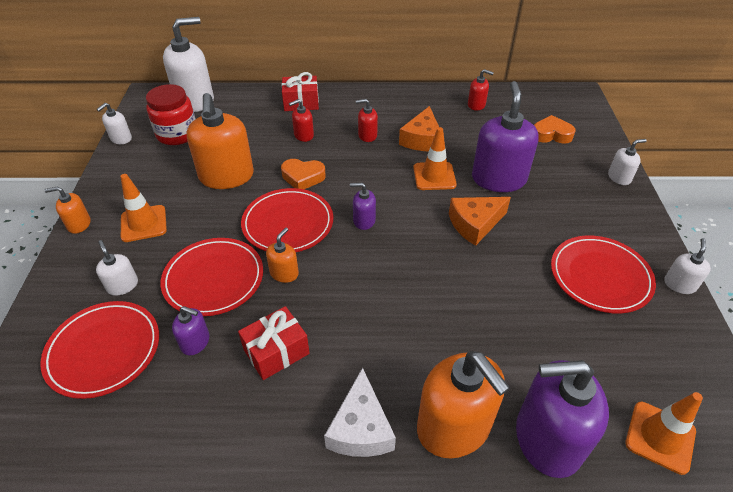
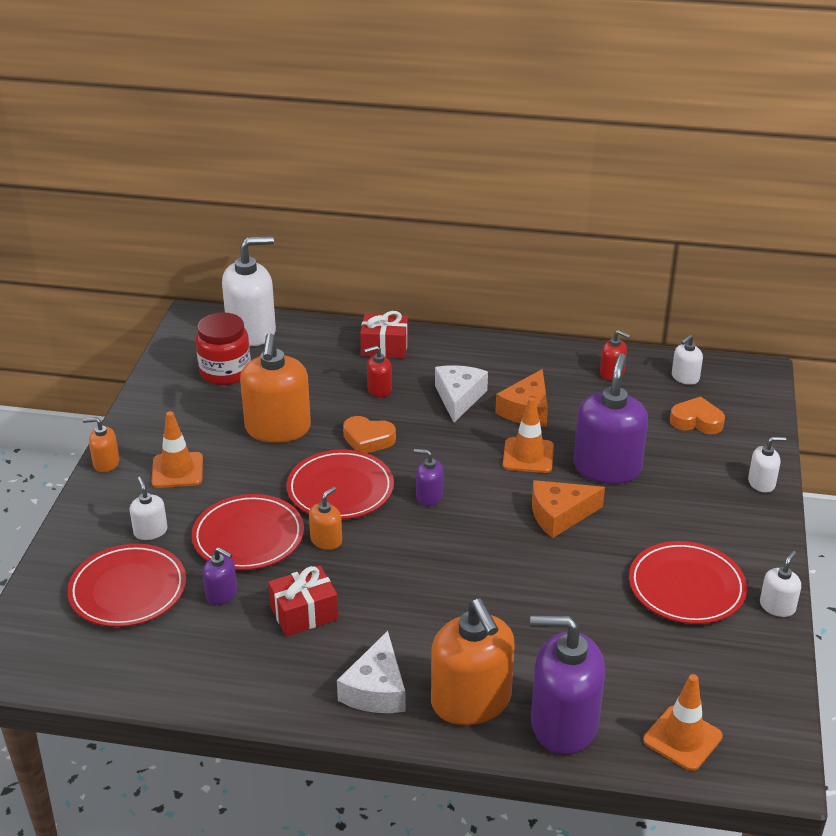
camera: 10 degrees right, 10 degrees down
white soap dispenser [96,103,132,144] -> white soap dispenser moved to [672,335,703,385]
red soap dispenser [356,99,378,142] -> white cheese [435,365,488,422]

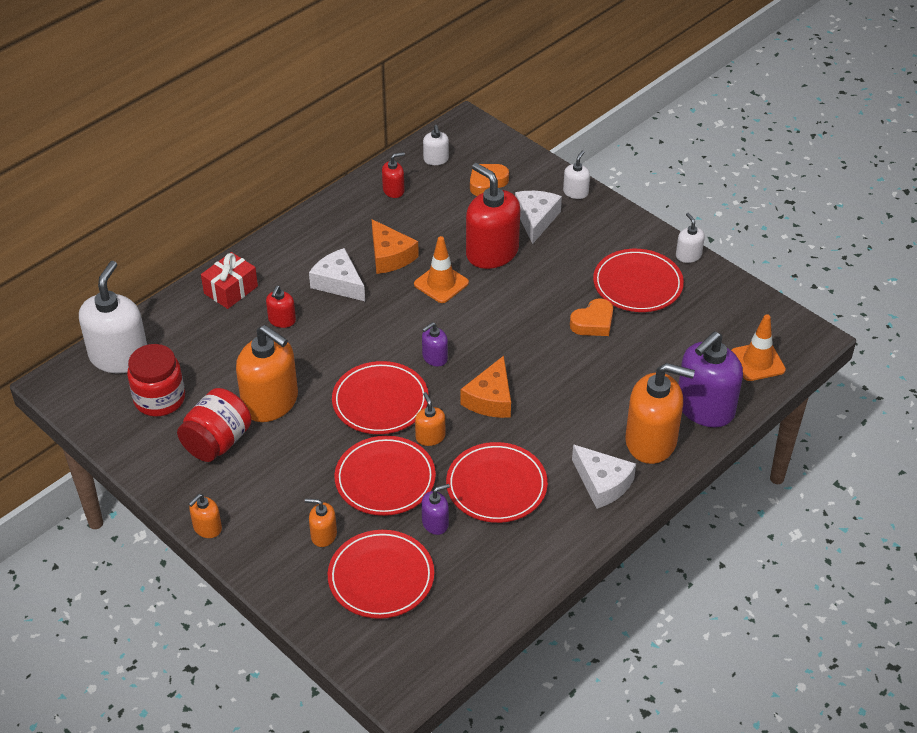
camera: 55 degrees left, 10 degrees up
white soap dispenser [130,477,168,540] -> orange soap dispenser [305,499,337,547]
orange traffic cone [151,411,203,488] -> none
red gift [268,566,339,636] -> red plate [446,442,548,523]
orange heart [343,416,396,453] -> orange heart moved to [570,299,613,336]
orange cheese [532,480,605,538] -> orange cheese moved to [461,356,511,418]
purple soap dispenser [573,353,648,484] -> red soap dispenser [466,163,520,269]
none -> red jar [177,388,252,462]
none -> white cheese [515,191,562,244]

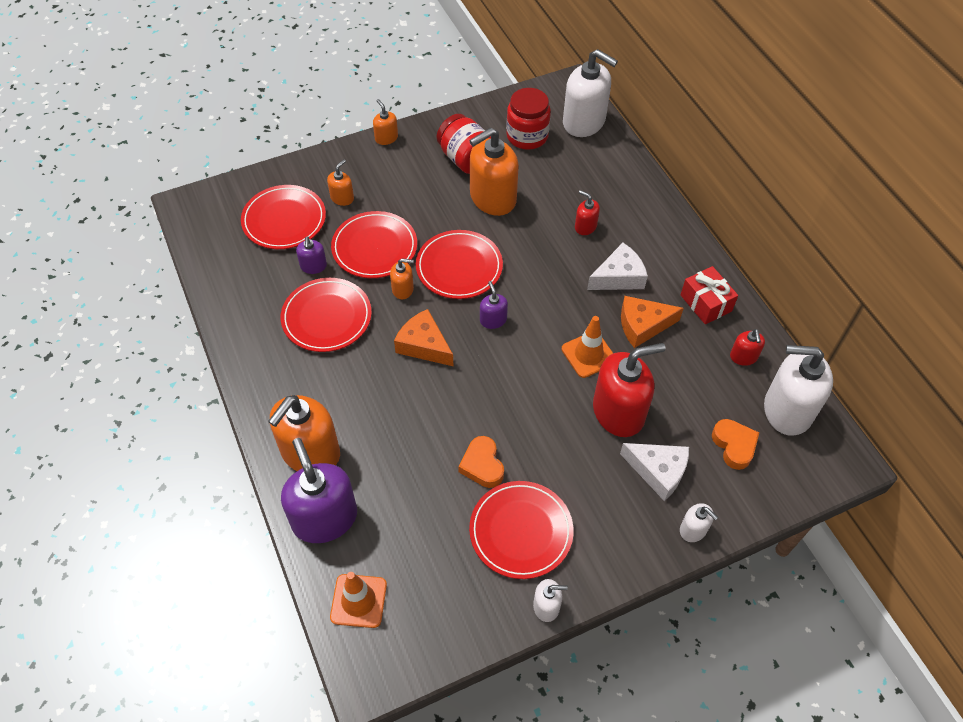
camera: 110 degrees right, 10 degrees up
red gift [201,252,258,309] -> red gift moved to [681,266,738,324]
white soap dispenser [423,125,449,165] -> white soap dispenser [764,345,833,436], size x2.12
white cheese [572,444,636,509] -> none

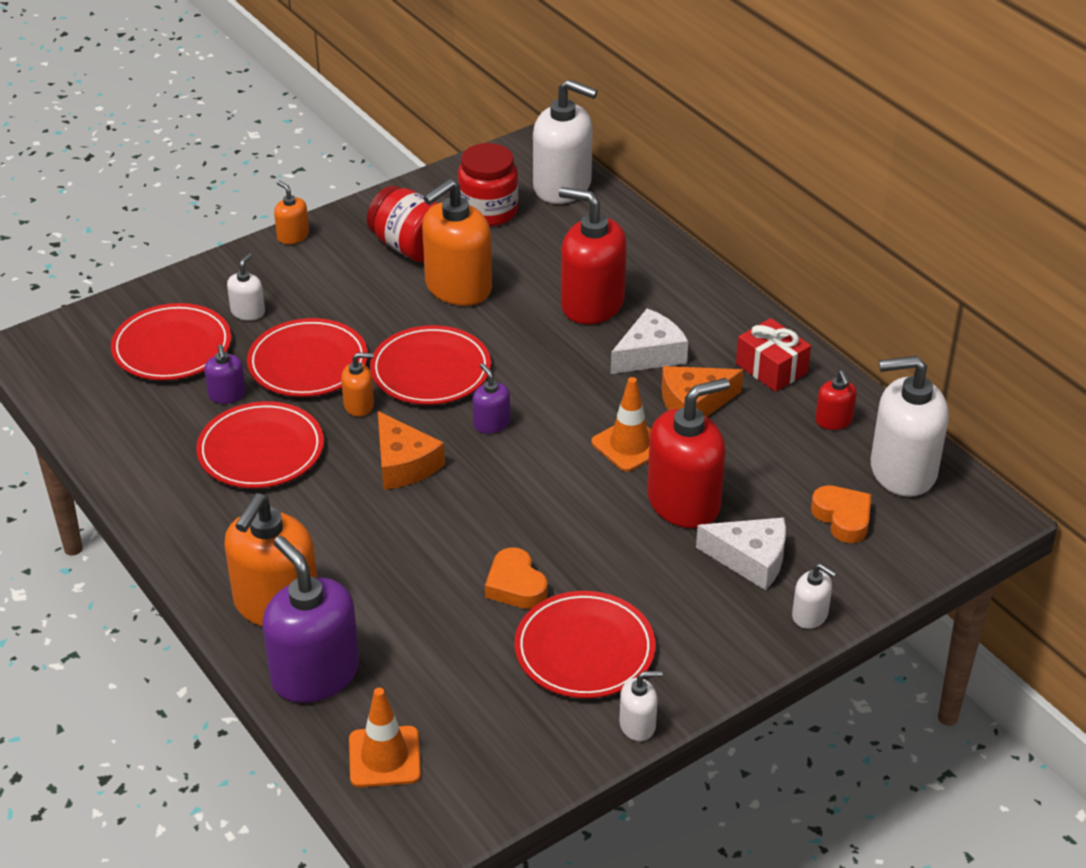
camera: 10 degrees left, 15 degrees down
orange soap dispenser [327,159,354,206] -> white soap dispenser [227,253,265,321]
orange cheese [394,309,453,366] -> orange cheese turned 150 degrees counterclockwise [378,411,445,490]
red soap dispenser [575,190,600,235] -> red soap dispenser [559,187,627,324], size x2.12

